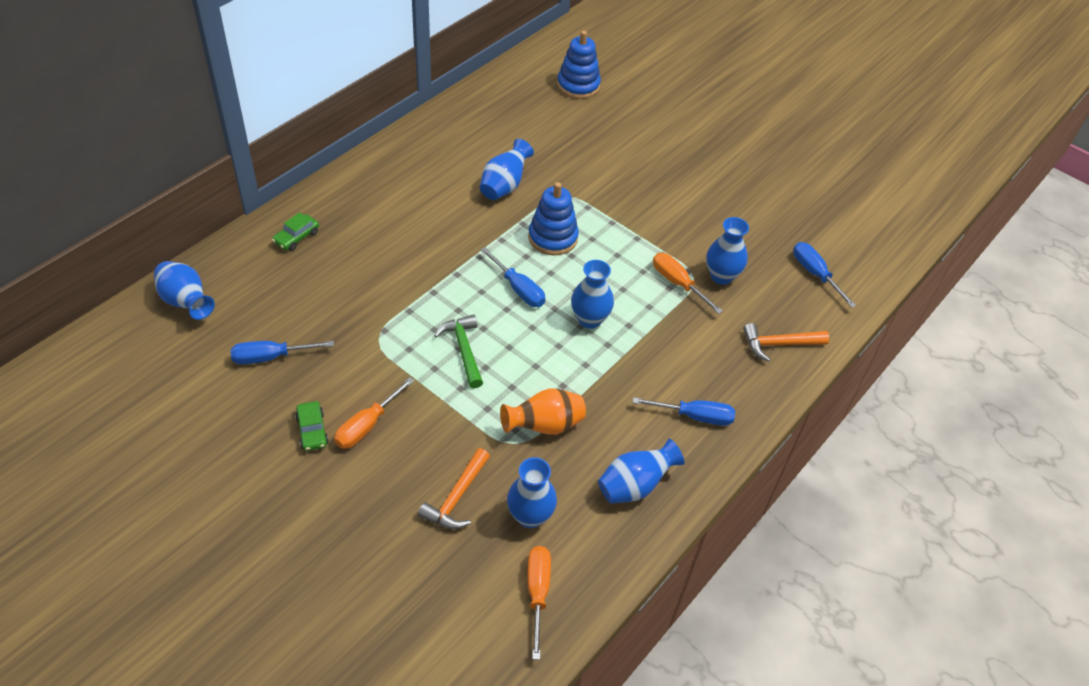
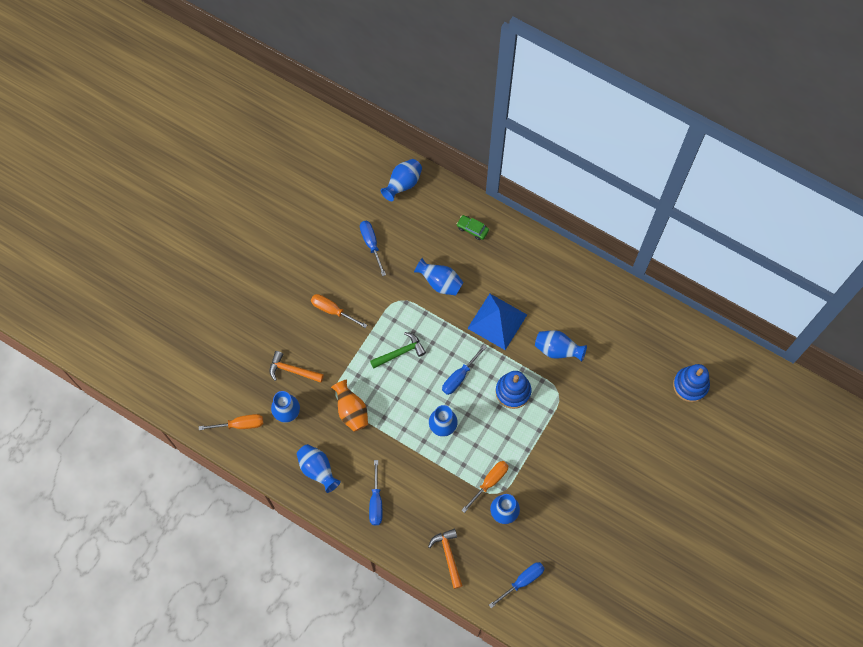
camera: 85 degrees right, 20 degrees up
green car [295,401,329,451] -> none
none -> blue vase [414,258,463,296]
none -> blue pyramid [467,294,527,350]

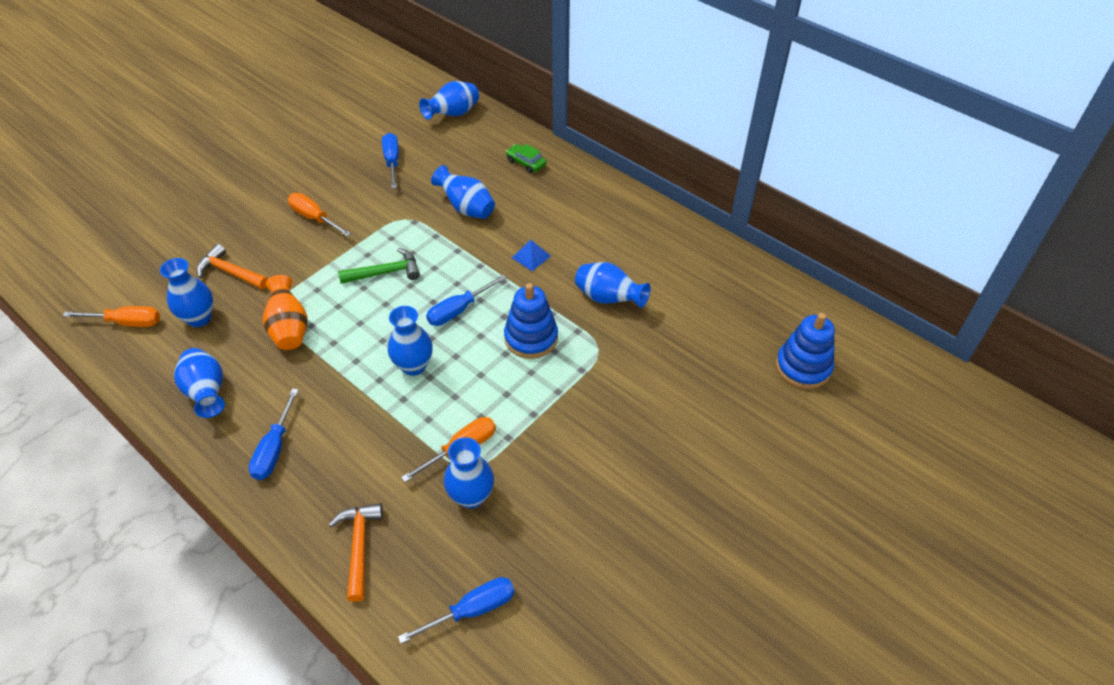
camera: 10 degrees right, 20 degrees down
blue pyramid [467,294,527,350] -> blue pyramid [512,240,551,271], size x0.45

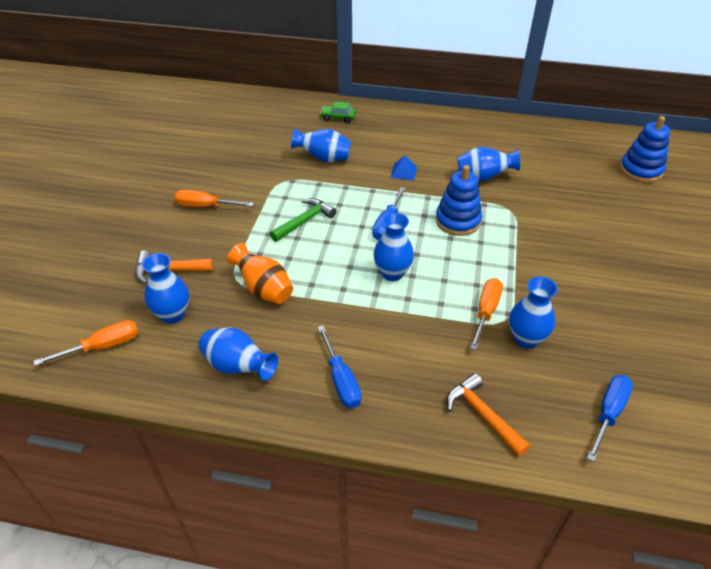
camera: 30 degrees left, 5 degrees down
blue screwdriver [382,133,399,188] -> none
blue vase [419,81,479,120] -> none

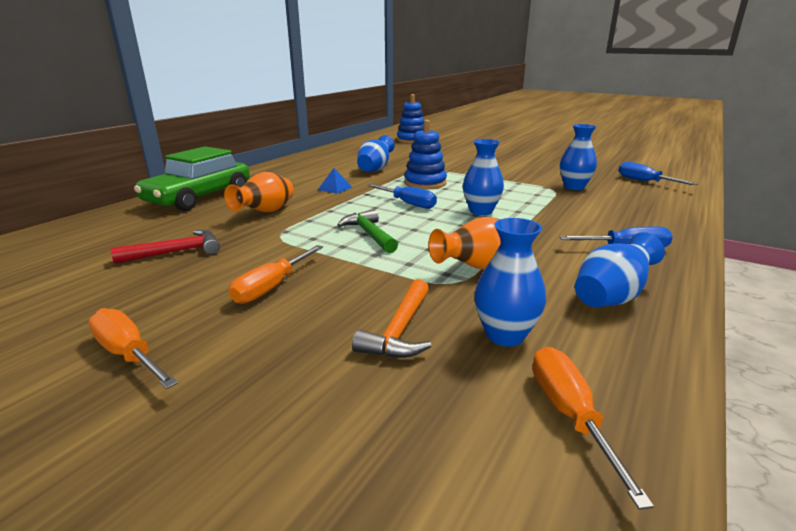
camera: 70 degrees left, 20 degrees down
blue vase [291,128,351,162] -> orange vase [224,172,294,212]
green car [320,102,356,123] -> green car [134,146,250,211], size x2.47
orange hammer [446,373,530,456] -> none
orange screwdriver [470,278,503,350] -> orange screwdriver moved to [88,308,178,389]
none -> red hammer [111,230,220,264]

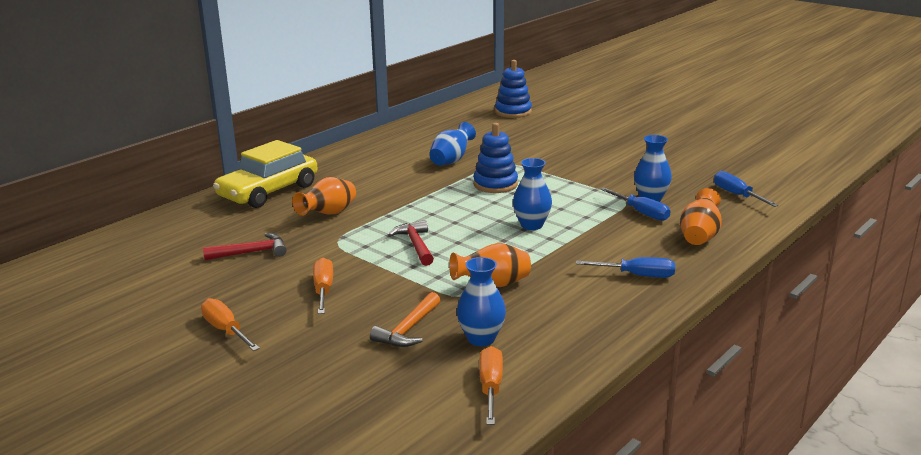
camera: 10 degrees right, 0 degrees up
green car [134,146,250,211] -> yellow car [213,140,318,208]
orange screwdriver [229,245,323,304] -> orange screwdriver turned 135 degrees clockwise [313,258,333,314]
blue pyramid [318,168,352,194] -> none
green hammer [337,209,398,253] -> red hammer [388,220,434,266]
blue screwdriver [367,184,437,209] -> blue screwdriver moved to [600,187,670,221]
blue vase [575,232,665,307] -> none
none -> orange vase [680,188,722,245]

